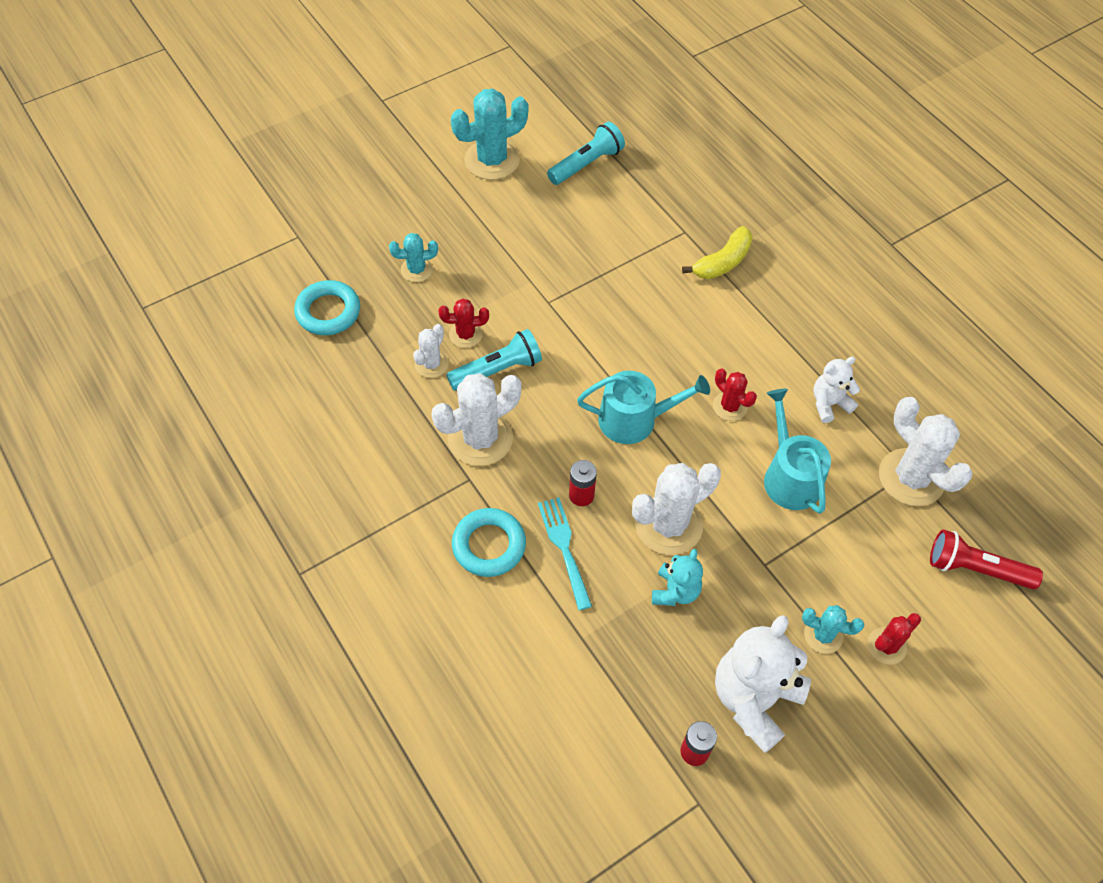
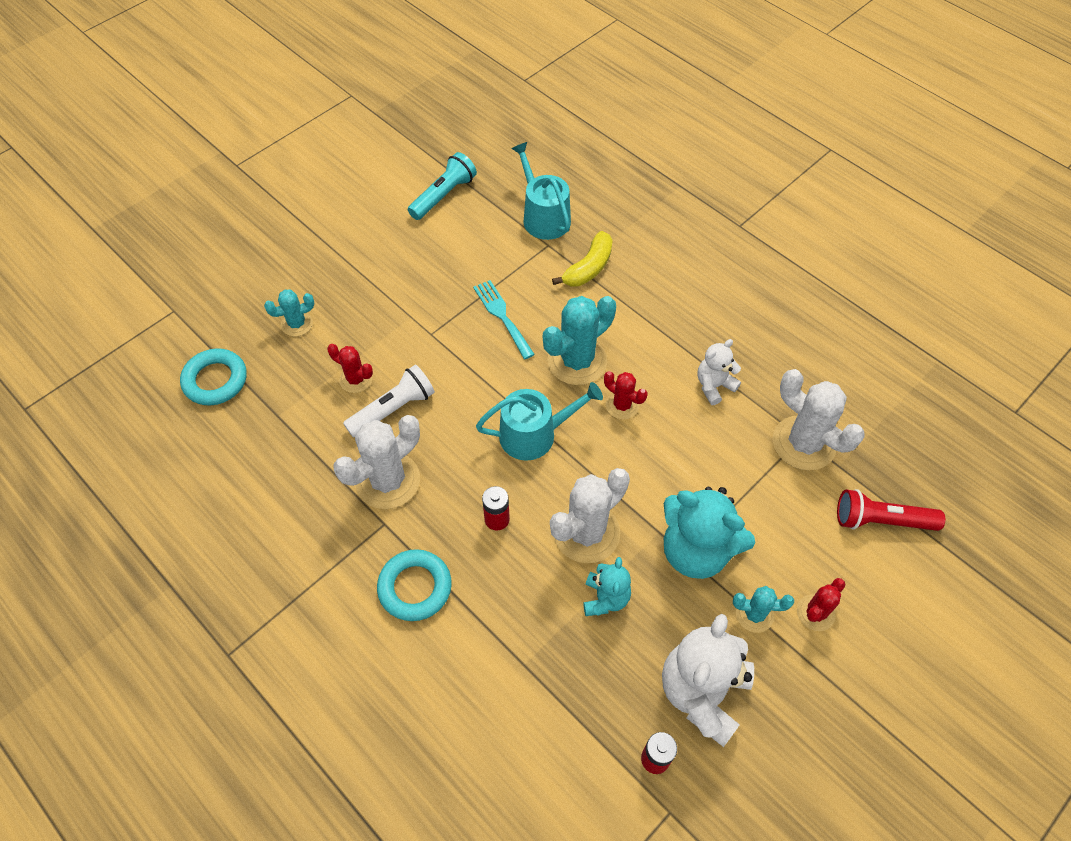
camera: 10 degrees left, 0 degrees up
white cactus [413,324,449,378] -> none
red cactus [438,299,489,348] -> red cactus turned 45 degrees clockwise [327,344,373,393]
turquoise flashlight [446,329,542,391] -> white flashlight [343,365,435,437]
turquoise cactus [451,89,529,180] -> turquoise cactus moved to [543,296,616,385]
turquoise fork [538,497,592,610] -> turquoise fork moved to [473,280,535,359]
turquoise watering can [764,389,831,514] -> turquoise watering can moved to [511,142,571,240]
none -> turquoise teddy bear [664,487,755,579]

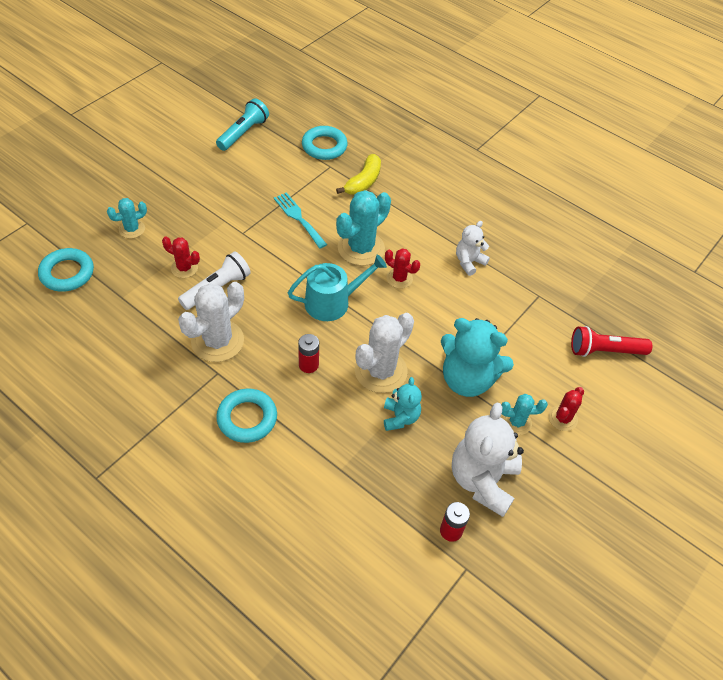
camera: 10 degrees left, 5 degrees down
turquoise watering can [511,142,571,240] -> turquoise ring [302,126,348,160]
white cactus [773,369,864,471] -> none

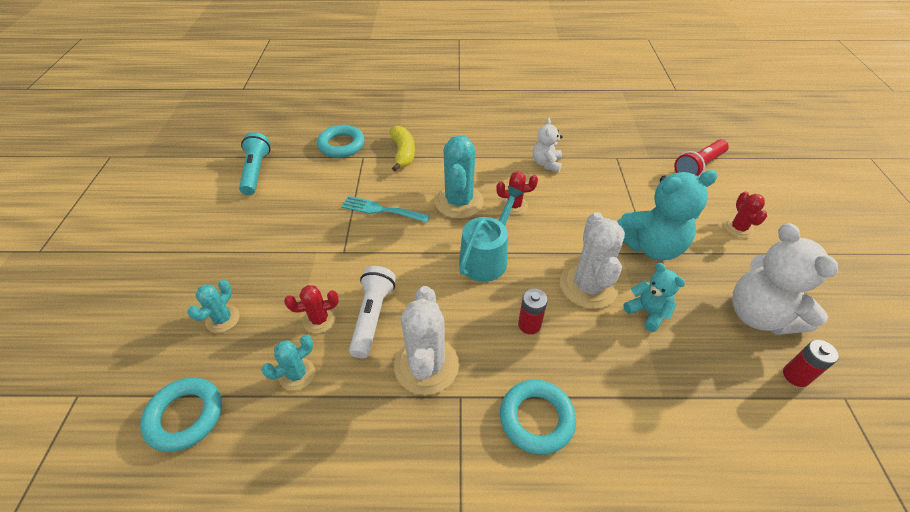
camera: 35 degrees left, 5 degrees down
turquoise cactus [501,394,548,435] -> turquoise cactus moved to [261,335,315,391]

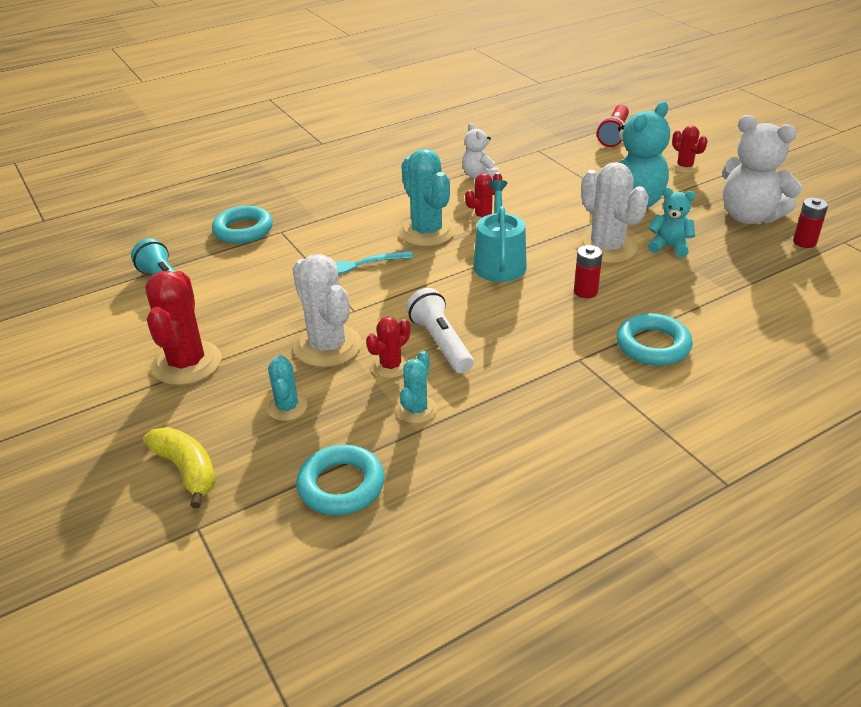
camera: 30 degrees left, 10 degrees down
yellow banana [390,126,415,172] -> yellow banana moved to [143,427,216,508]
white cactus [394,286,459,395] -> white cactus moved to [292,254,362,367]
none -> red cactus [145,271,222,385]

